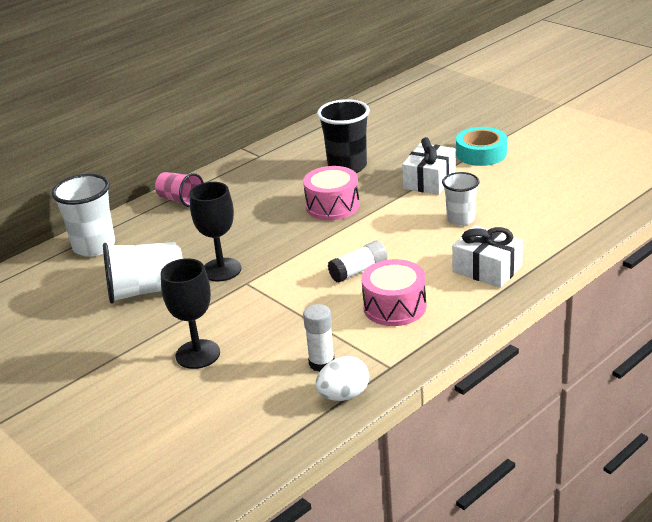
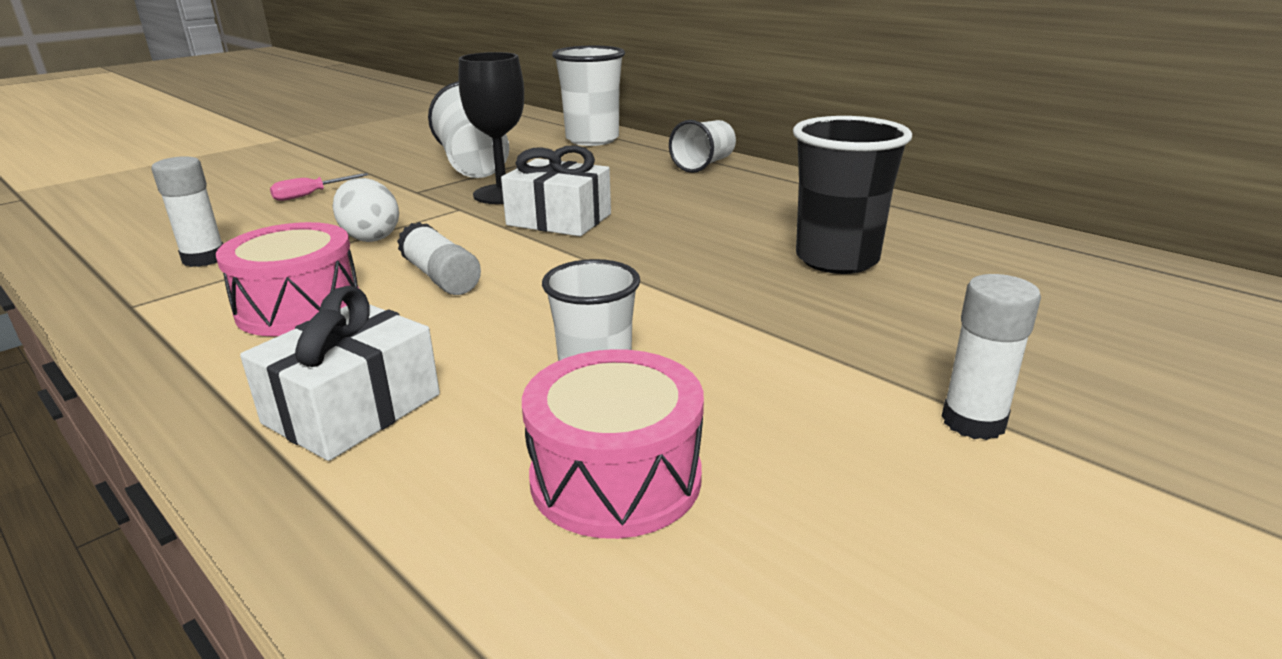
camera: 85 degrees right, 5 degrees down
pink cup [155,172,204,207] -> white cup [669,120,736,173]
black goblet [161,258,220,369] -> pink screwdriver [270,173,368,201]
pink drum [303,166,360,220] -> pink drum moved to [522,349,704,539]
white egg [316,356,369,401] -> white egg moved to [333,178,399,242]
white gift [402,137,456,195] -> white gift moved to [501,145,611,236]
turquoise tape [456,127,507,166] -> white glue stick [941,274,1041,440]

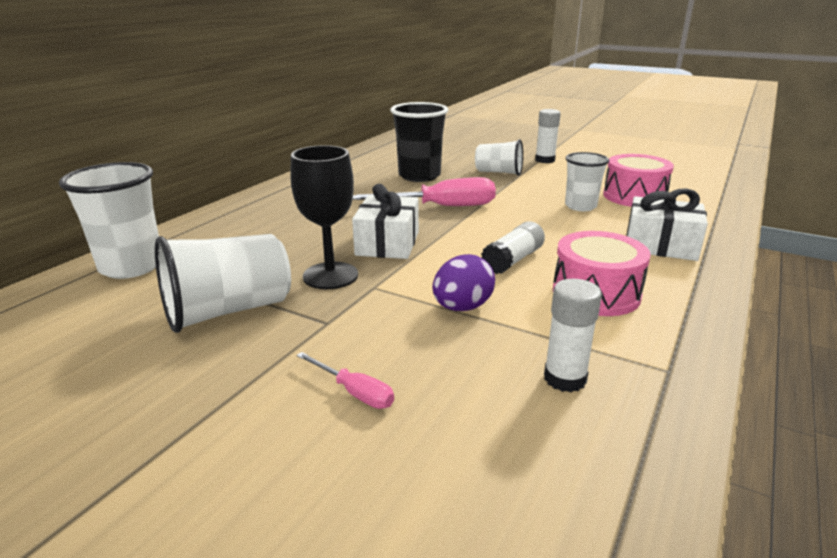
camera: 105 degrees left, 0 degrees up
white egg [333,178,399,242] -> purple egg [432,254,495,311]
white cup [669,120,736,173] -> white cup moved to [475,139,523,176]
none -> pink screwdriver [352,177,496,206]

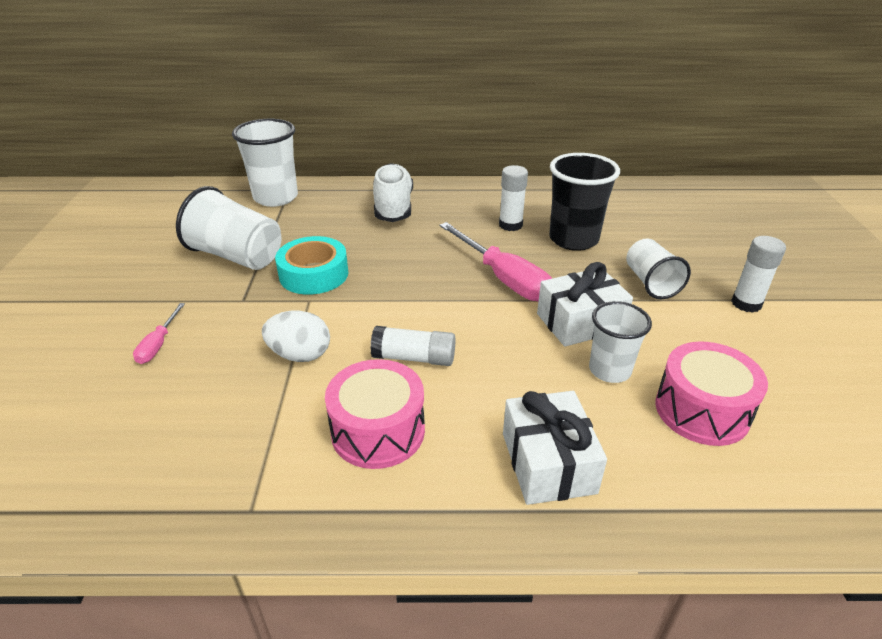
camera: 60 degrees right, 10 degrees up
black goblet [290,145,358,289] -> turquoise tape [275,236,348,295]
white gift [352,184,419,259] -> white gift moved to [537,262,633,347]
purple egg [432,254,495,311] -> white egg [262,311,330,362]
white glue stick [544,279,602,392] -> white glue stick moved to [499,165,528,231]
none -> white shoe [373,163,413,222]

